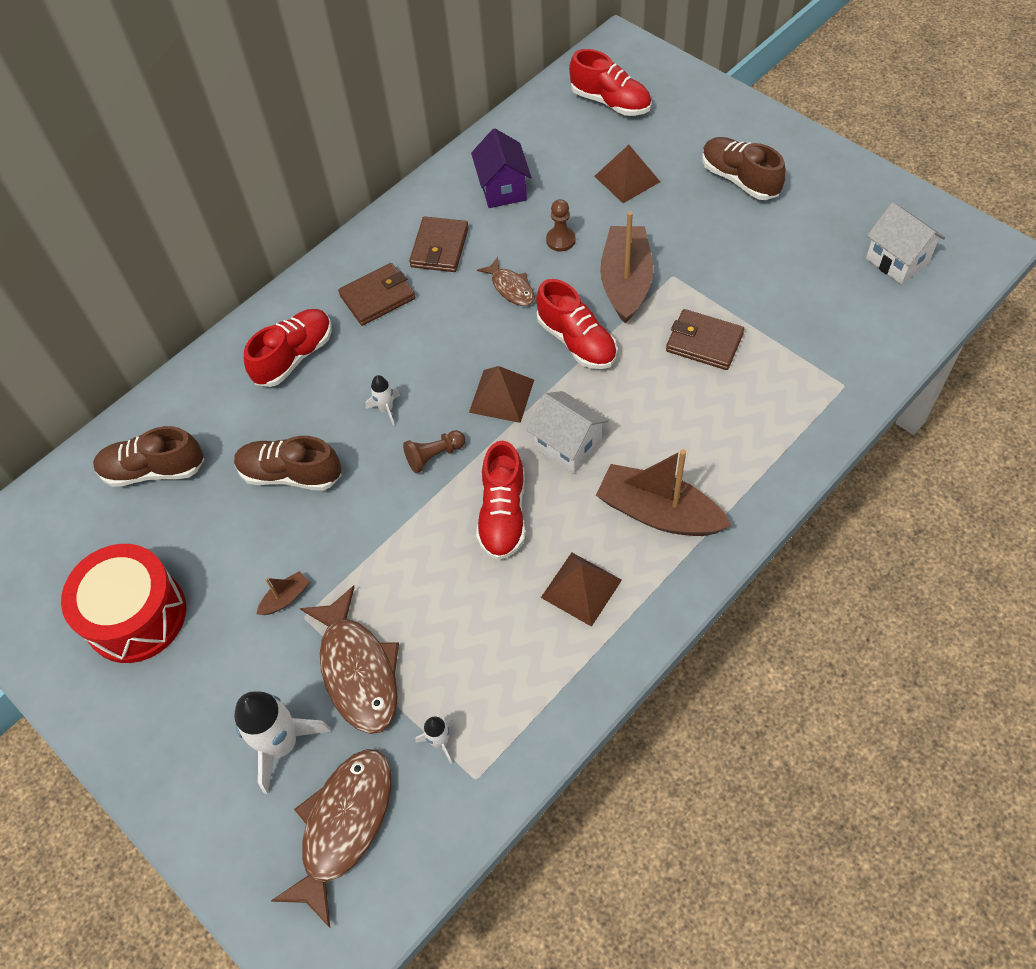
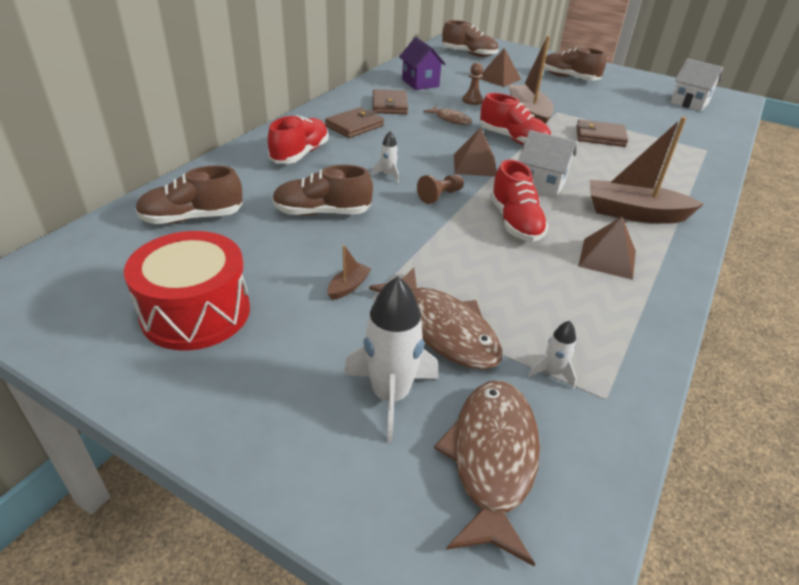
camera: 20 degrees left, 20 degrees down
red shoe [569,49,651,116] -> brown shoe [442,20,499,57]

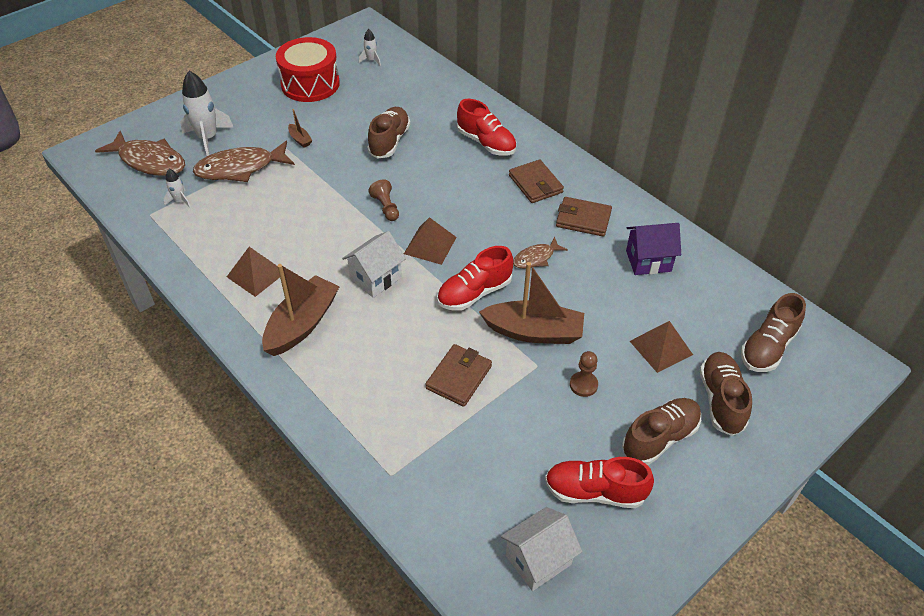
camera: 110 degrees right, 10 degrees up
brown shoe [135,165,243,224] -> brown shoe moved to [700,352,752,436]
white rocket [371,131,399,183] -> white rocket moved to [359,29,381,66]
brown pawn [462,63,483,105] -> brown pawn moved to [570,351,598,397]
red shoe [490,159,549,242] -> red shoe moved to [545,457,654,508]

